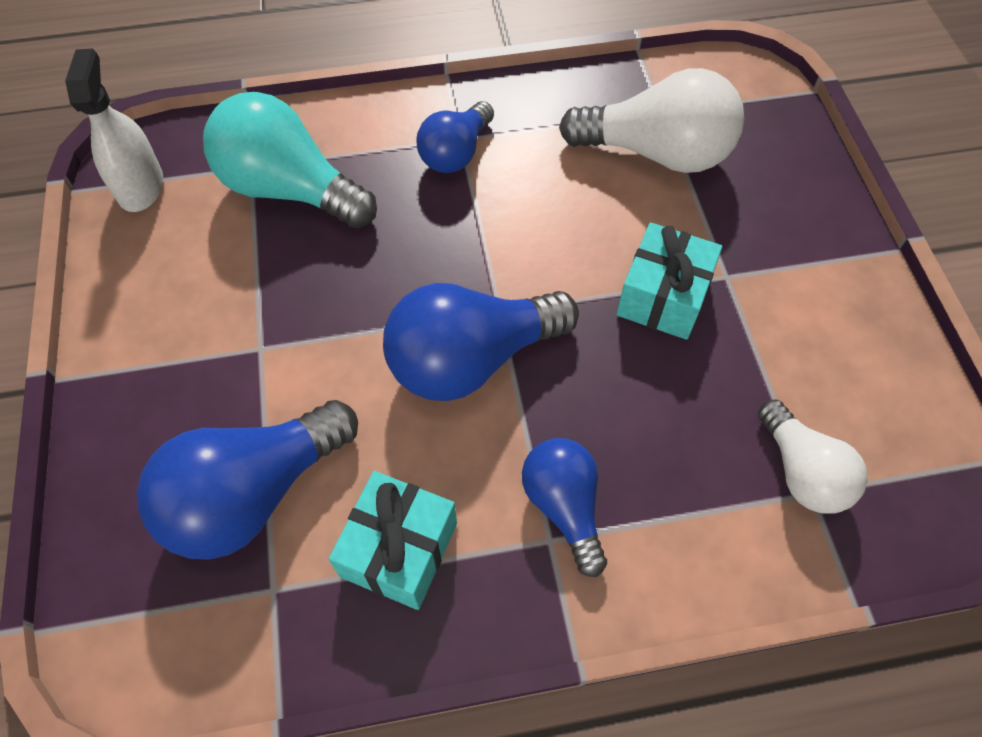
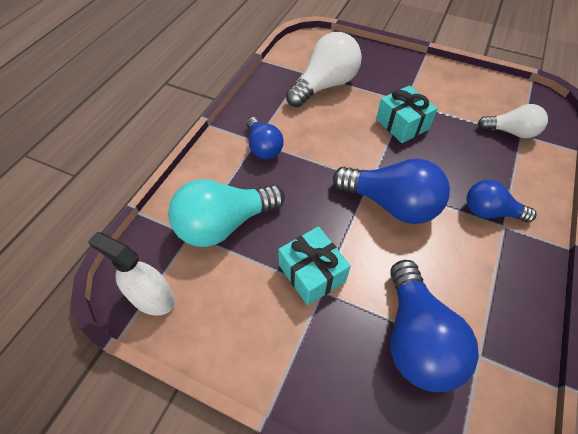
camera: 55 degrees left, 5 degrees down
turquoise gift [329,471,457,610] -> turquoise gift moved to [278,226,351,306]
blue light bulb [383,283,579,401] -> blue light bulb turned 75 degrees counterclockwise [333,158,450,224]

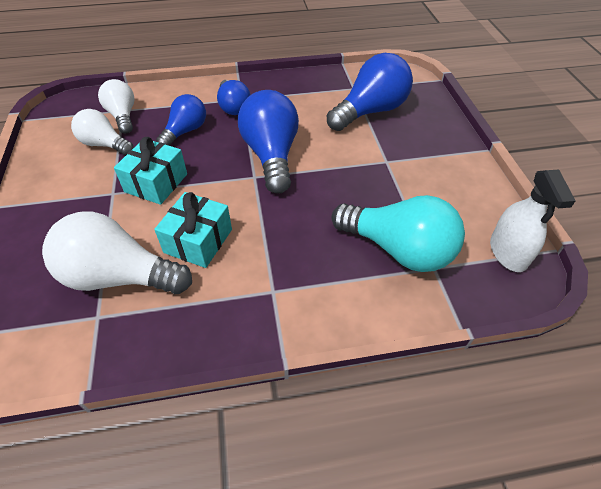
camera: 125 degrees left, 5 degrees down
blue light bulb [247,117,284,159] -> blue light bulb moved to [156,94,206,146]
turquoise gift [278,226,351,306] -> turquoise gift moved to [154,192,232,268]
none -> white light bulb [71,109,134,155]

